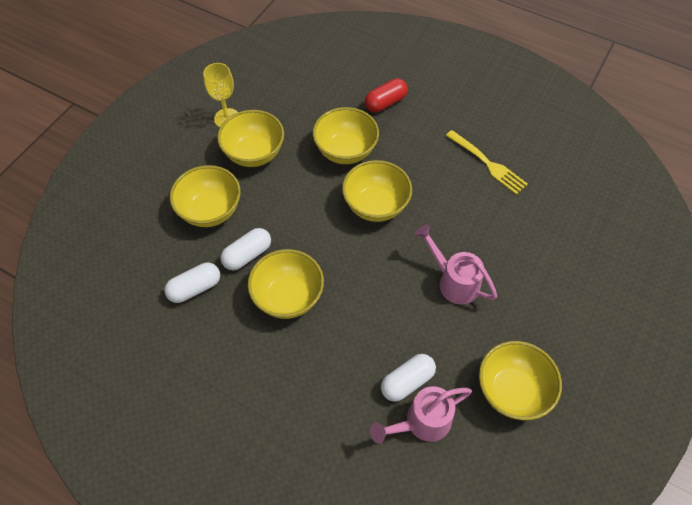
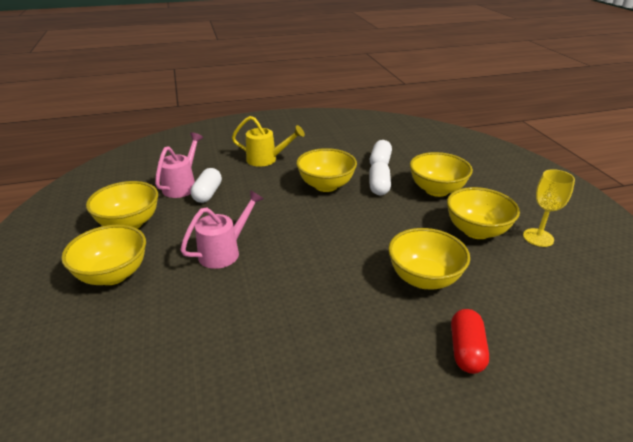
camera: 135 degrees right, 25 degrees down
yellow bowl [342,160,412,222] -> yellow bowl moved to [61,225,146,285]
pink watering can [415,224,497,305] -> pink watering can turned 45 degrees counterclockwise [180,190,264,269]
yellow fork [446,130,528,195] -> none
none -> yellow watering can [232,116,305,167]

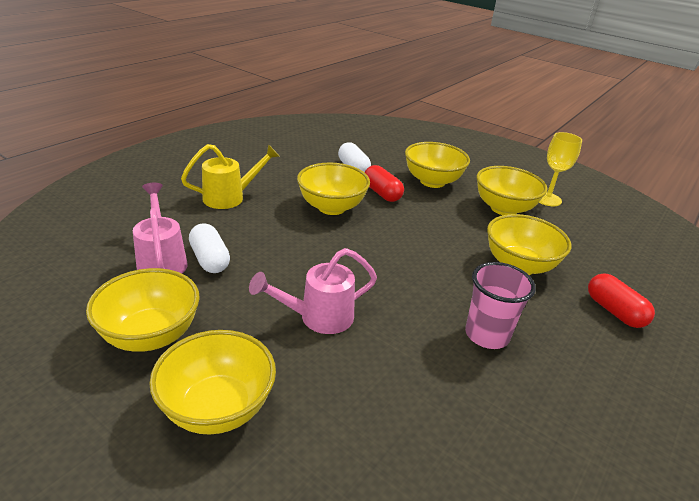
camera: 40 degrees left, 0 degrees up
pink watering can [180,190,264,269] -> pink watering can turned 120 degrees counterclockwise [249,248,377,334]
white capsule [369,162,391,195] -> red capsule [364,165,404,202]
none -> pink cup [465,262,536,349]

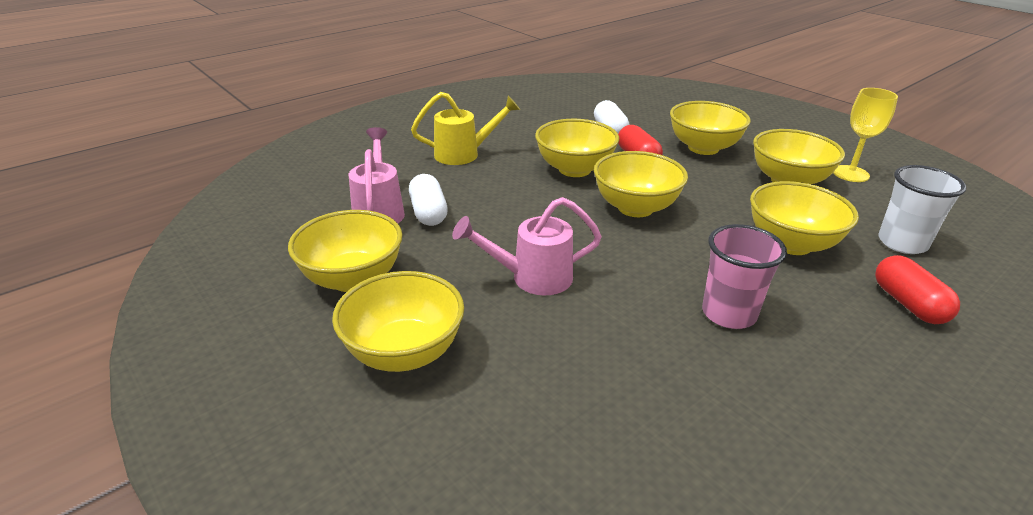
camera: 15 degrees right, 0 degrees up
none -> yellow bowl [594,151,688,217]
none -> white cup [878,165,967,254]

